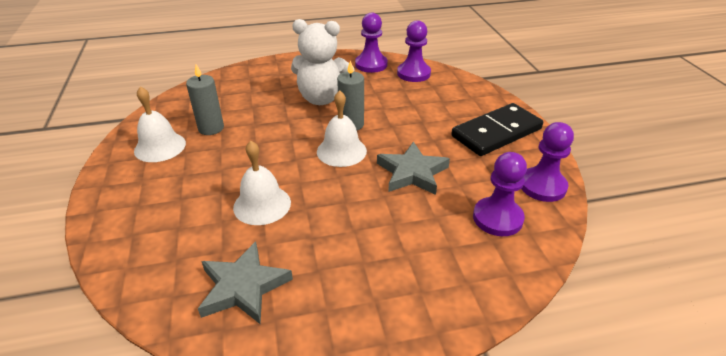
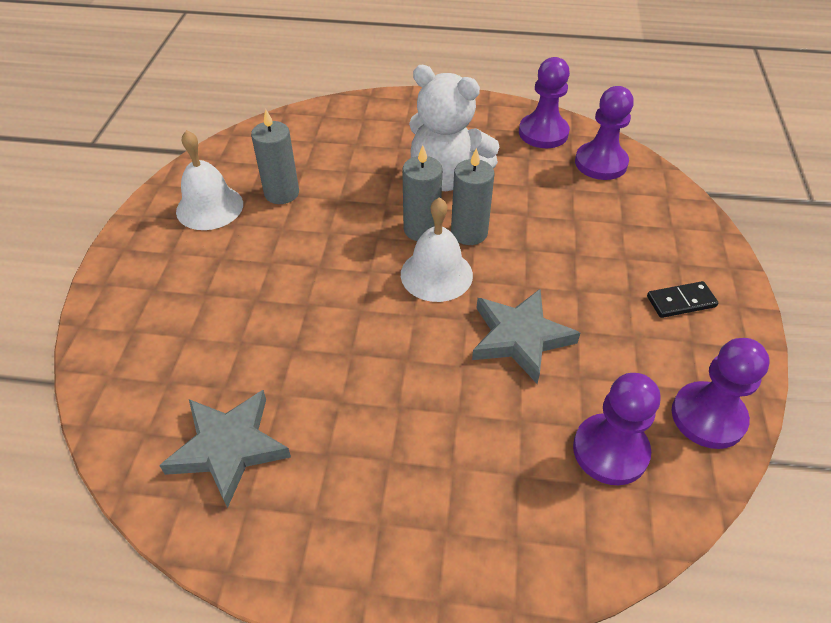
camera: 20 degrees right, 10 degrees up
white bell [233,141,291,225] -> none
black domino [451,103,543,156] -> black domino [647,281,718,318], size x0.46
none -> grey candle [402,145,443,241]

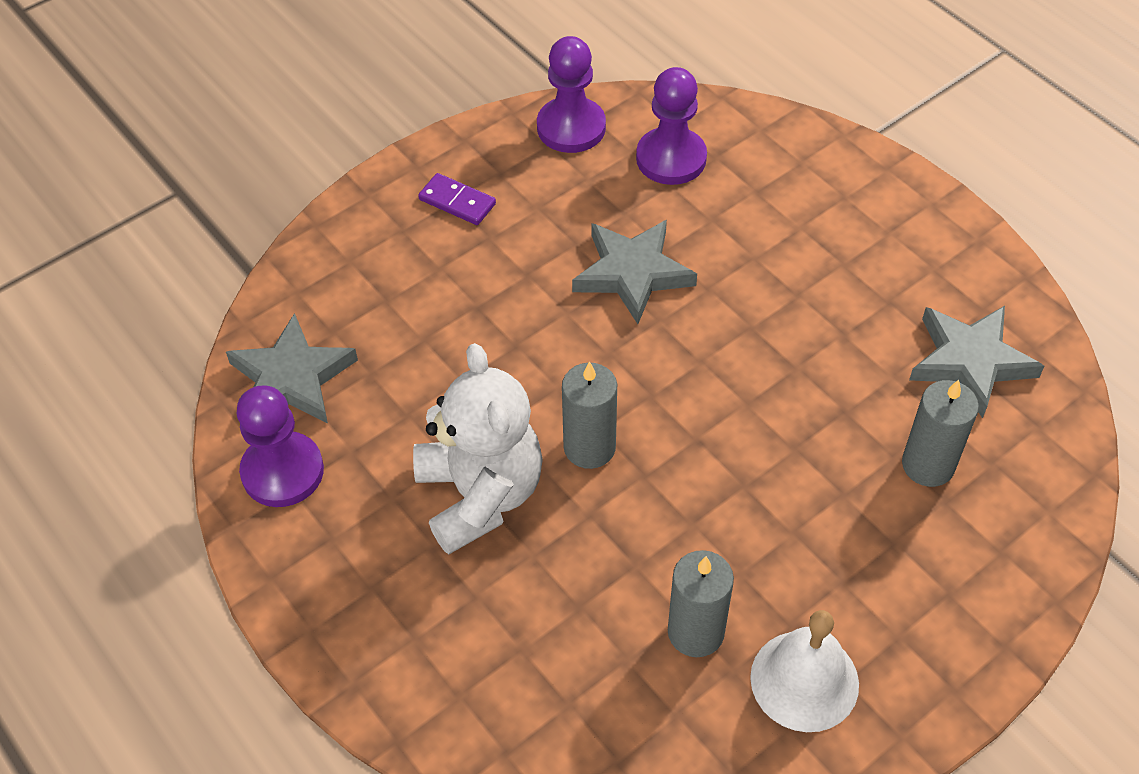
camera: 135 degrees left, 5 degrees up
white bell [401,197,473,302] -> none
grey candle [451,148,494,245] -> grey candle moved to [902,380,979,487]
purple pawn [575,86,634,180] -> grey star [226,313,358,424]
black domino [647,281,718,318] -> purple domino [418,173,496,225]

